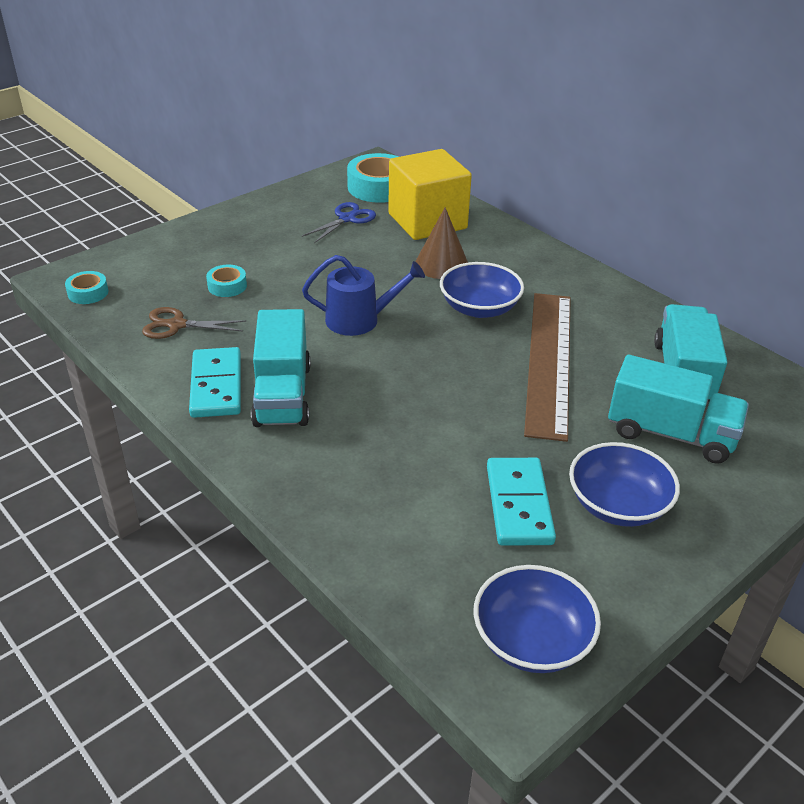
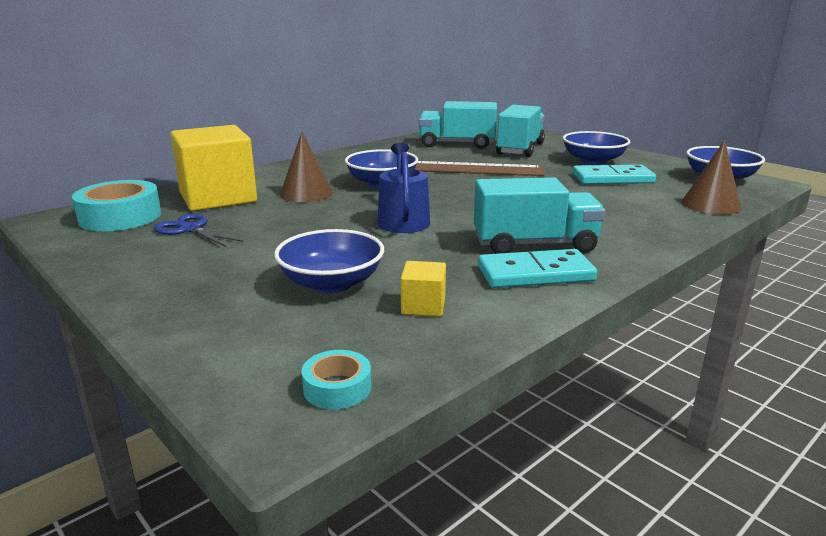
camera: 90 degrees left, 15 degrees down
brown scissors [142,307,247,339] -> yellow cube [401,261,446,316]
turquoise tape [206,265,247,297] -> blue bowl [274,229,384,293]
none -> brown cone [681,140,742,215]

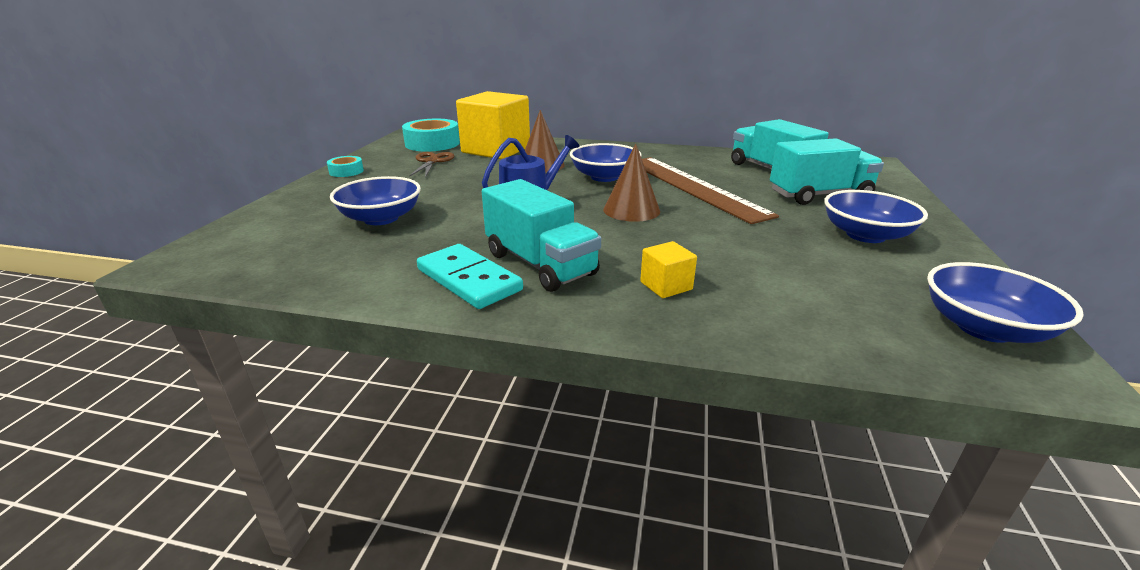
camera: 55 degrees right, 5 degrees up
blue scissors [154,213,243,247] -> brown scissors [409,152,454,177]
turquoise tape [301,350,372,409] -> turquoise tape moved to [327,156,364,177]
yellow cube [401,261,446,316] -> yellow cube moved to [640,241,697,298]
turquoise domino [572,165,656,184] -> none
brown cone [681,140,742,215] -> brown cone moved to [603,144,660,222]

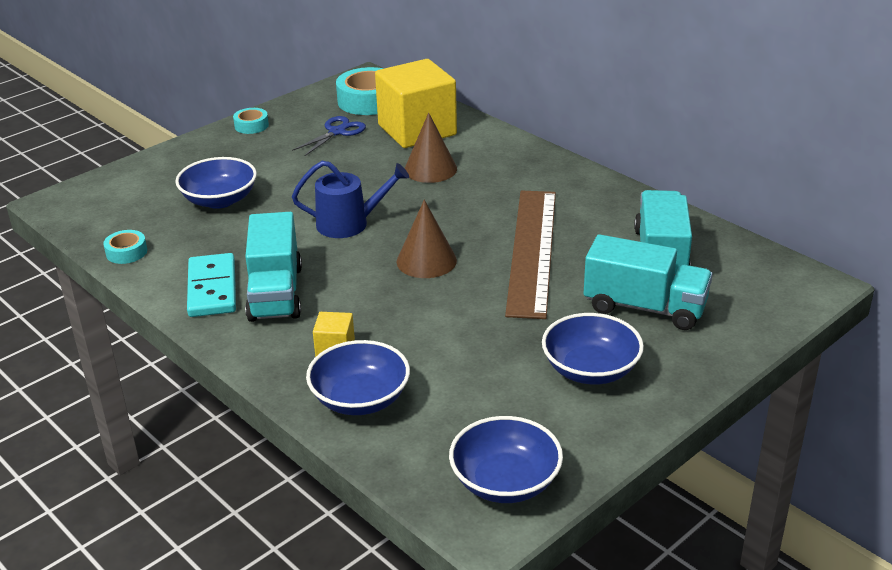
camera: 35 degrees right, 5 degrees up
brown scissors [409,152,454,177] -> blue scissors [292,116,366,157]
blue bowl [570,143,641,182] -> blue bowl moved to [306,340,410,415]
none -> turquoise tape [103,230,147,264]

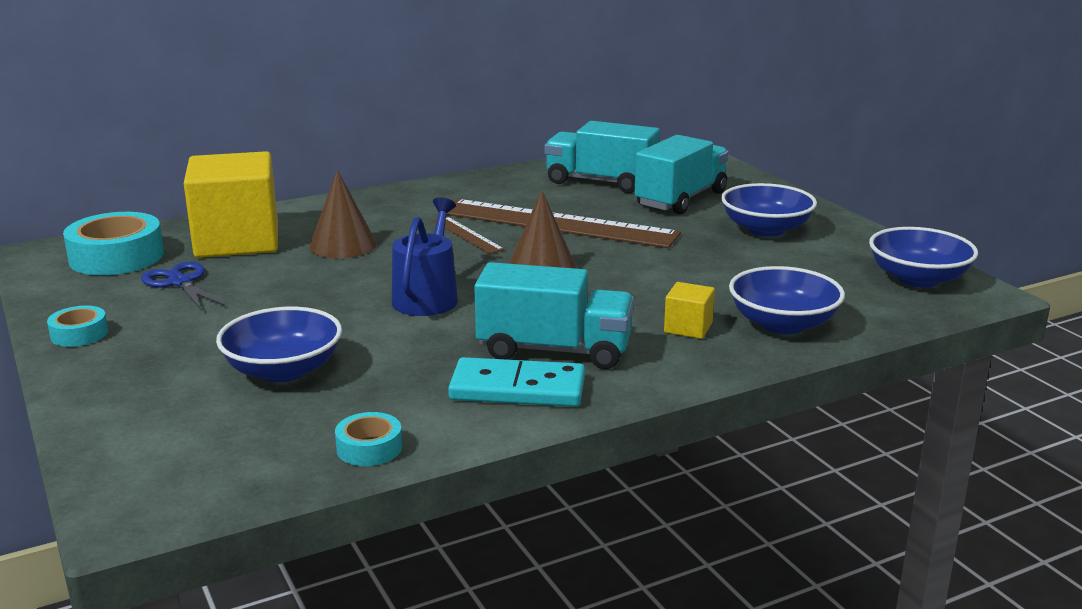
camera: 75 degrees left, 10 degrees down
none -> brown ruler [433,217,505,254]

